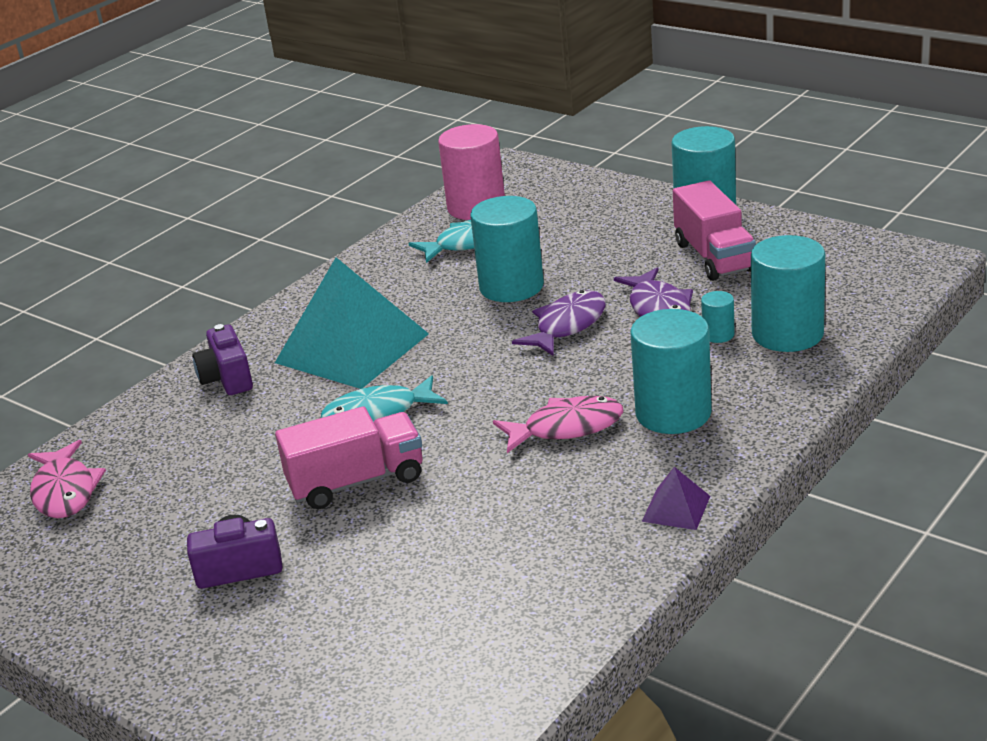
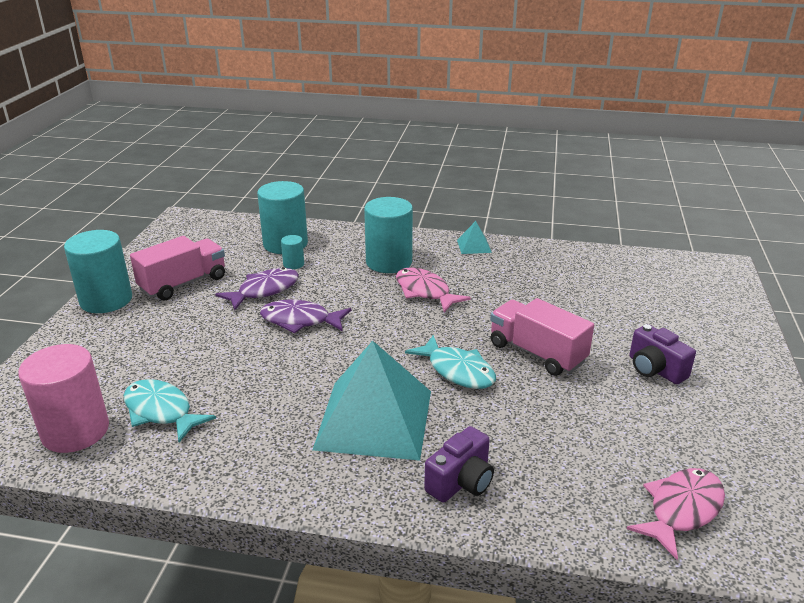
camera: 120 degrees left, 0 degrees up
turquoise cylinder [470,196,544,302] -> none
purple pyramid [642,467,710,530] -> turquoise pyramid [457,221,492,254]

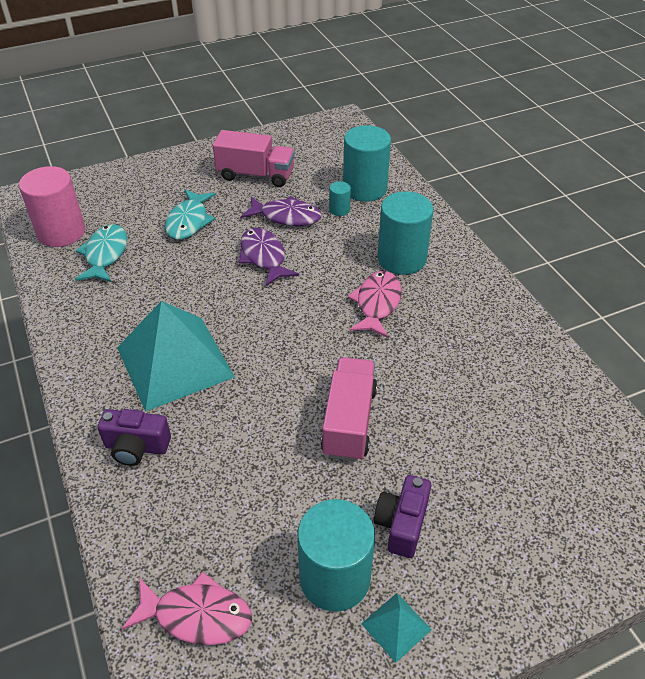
camera: 55 degrees right, 15 degrees up
turquoise cylinder [64,230,132,313] -> turquoise cylinder moved to [297,499,375,611]
turquoise fish [405,335,496,389] -> turquoise fish moved to [165,189,216,240]
turquoise pyramid [457,221,492,254] -> turquoise pyramid moved to [361,593,432,663]

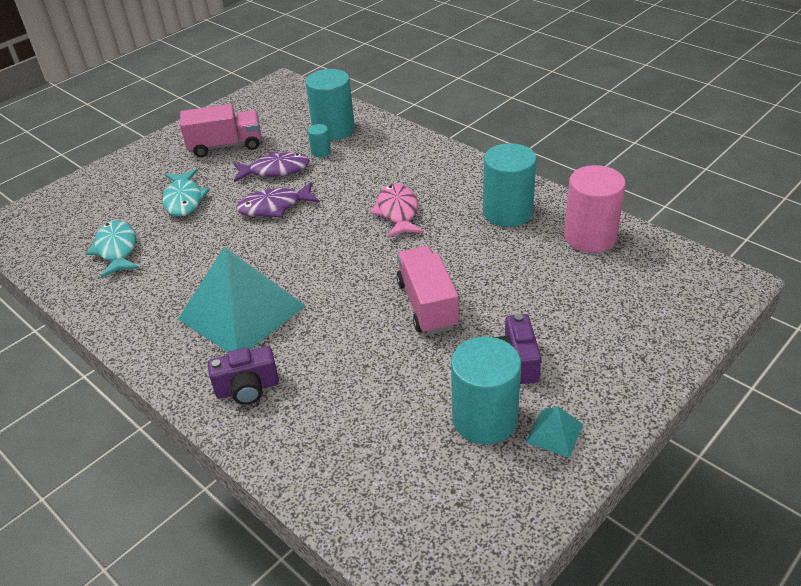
camera: 20 degrees left, 5 degrees down
pink cylinder [19,166,85,247] -> pink cylinder moved to [564,165,626,253]
pink fish [122,571,252,645] -> none
purple fish [239,228,299,286] -> purple fish turned 60 degrees counterclockwise [236,182,320,218]
turquoise cylinder [378,191,433,275] -> turquoise cylinder moved to [483,143,537,227]

